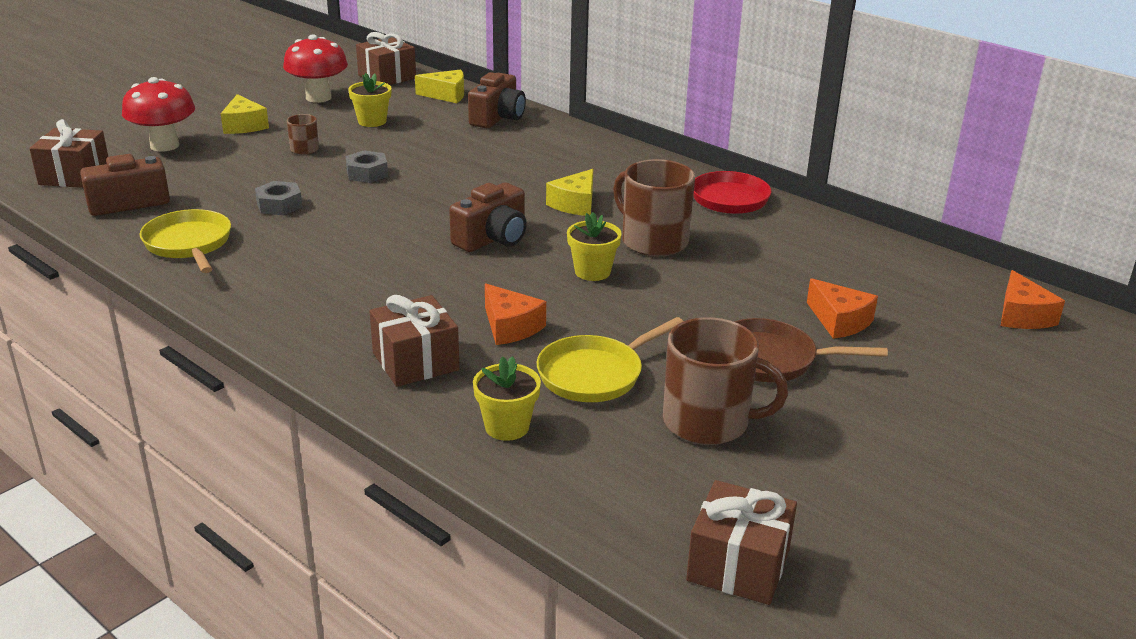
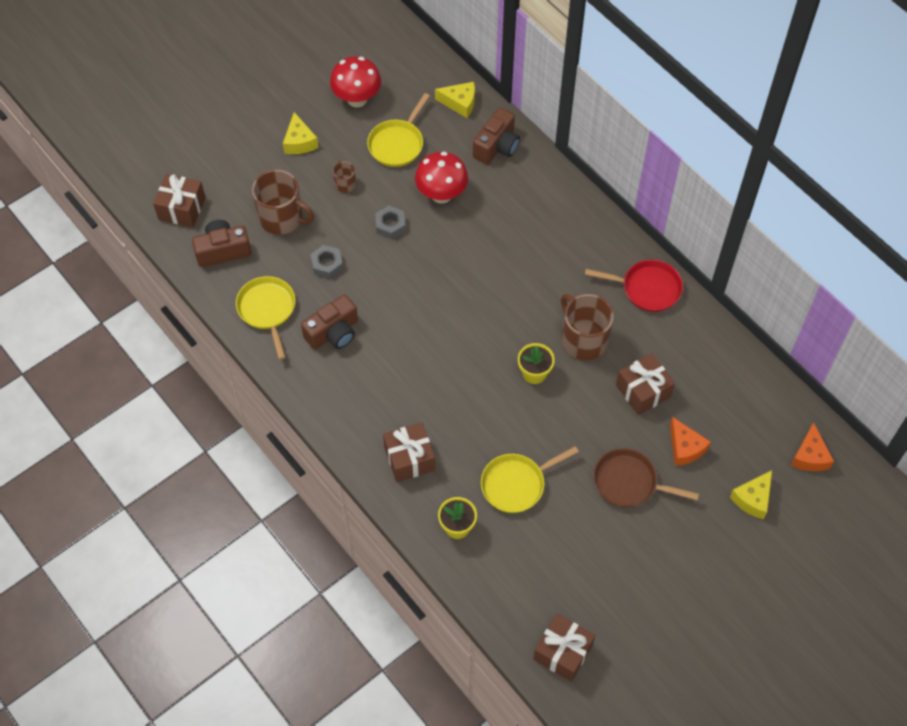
camera: 10 degrees right, 30 degrees up
red mushroom [122,77,195,151] -> red mushroom moved to [415,151,468,204]
yellow flower pot [348,73,391,127] -> yellow pan [367,93,430,167]
brown gift [356,32,416,85] -> brown gift moved to [616,353,675,415]
brown camera [449,183,527,252] -> brown camera moved to [301,295,358,349]
orange cheese [485,283,546,345] -> none
yellow cheese [546,169,593,216] -> yellow cheese moved to [730,470,772,519]
brown mug [663,317,788,445] -> brown mug moved to [252,170,314,235]

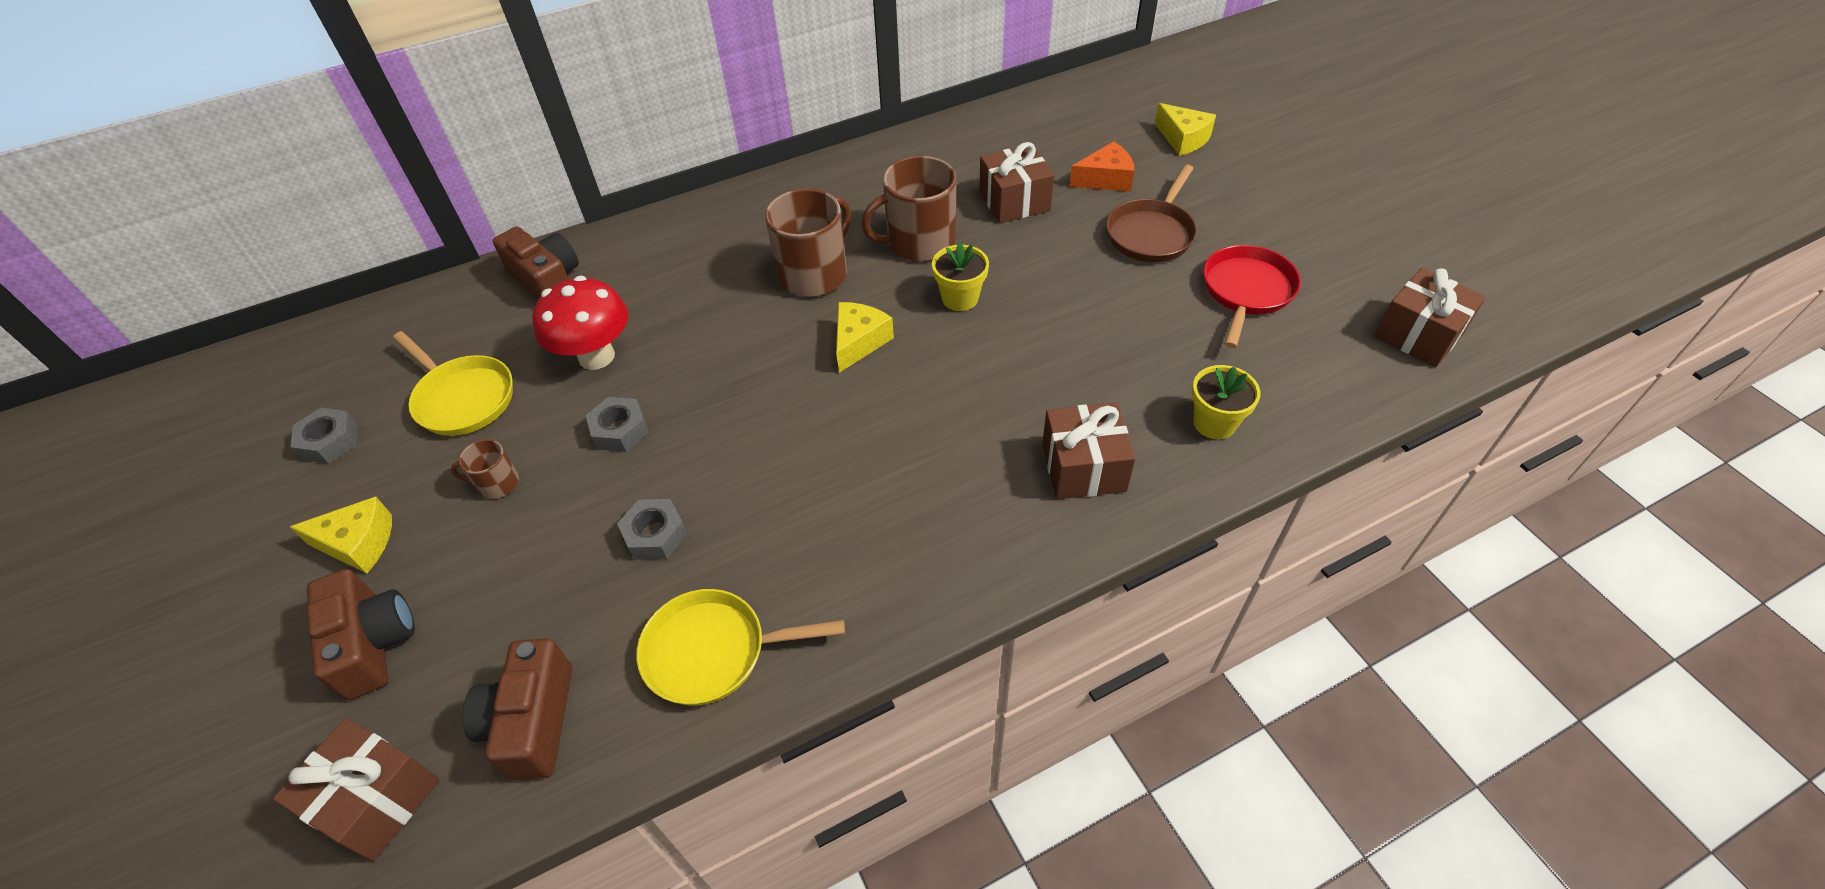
camera: 75 degrees left, 10 degrees down
brown mug [252,170,314,235] -> brown mug moved to [765,189,851,297]
brown camera [301,295,358,349] -> brown camera moved to [307,569,415,700]
red mushroom [330,56,381,108] -> grey nut [291,408,358,464]
yellow cheese [435,82,475,118] -> yellow cheese moved to [836,302,894,373]
yellow pan [481,446,579,513] -> none
red pan [585,260,683,312] -> red pan moved to [1203,245,1301,348]
orange cheese [791,422,834,471] -> none

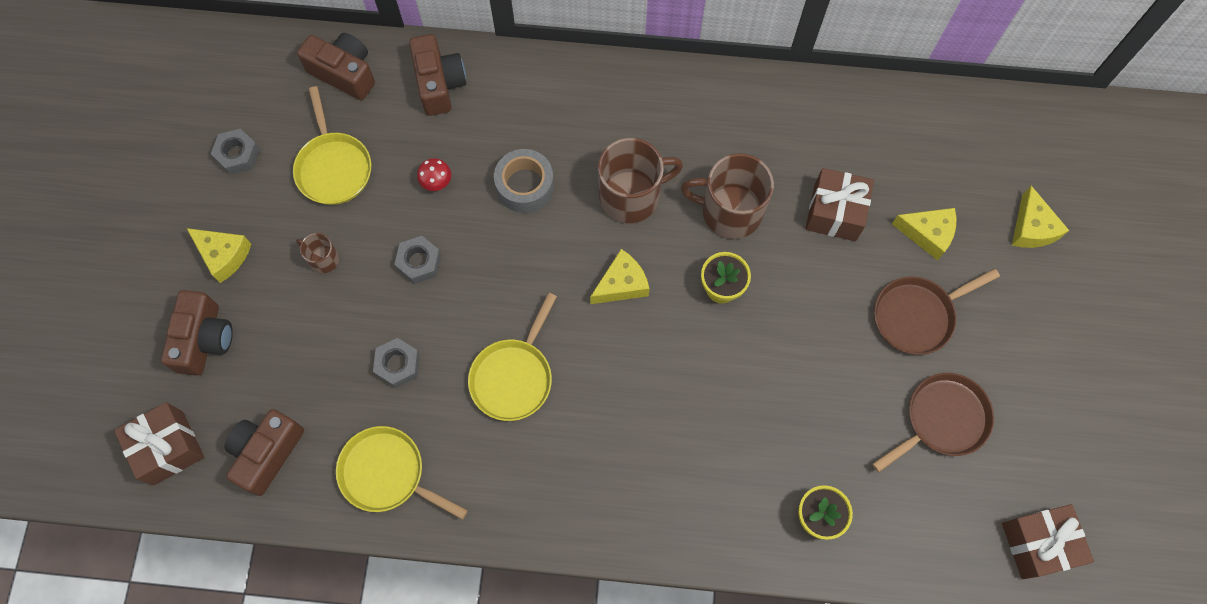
camera: 30 degrees right, 20 degrees up
red mushroom [532,276,628,370] -> red mushroom [417,158,451,191], size x0.47
brown gift [1042,402,1136,499] -> none
orange cheese [1069,141,1134,192] -> yellow cheese [892,208,956,261]
red pan [1203,245,1301,348] -> brown pan [872,373,994,472]
none -> brown camera [297,33,375,100]
none -> yellow pan [468,293,557,421]
none -> grey tape [494,149,554,213]

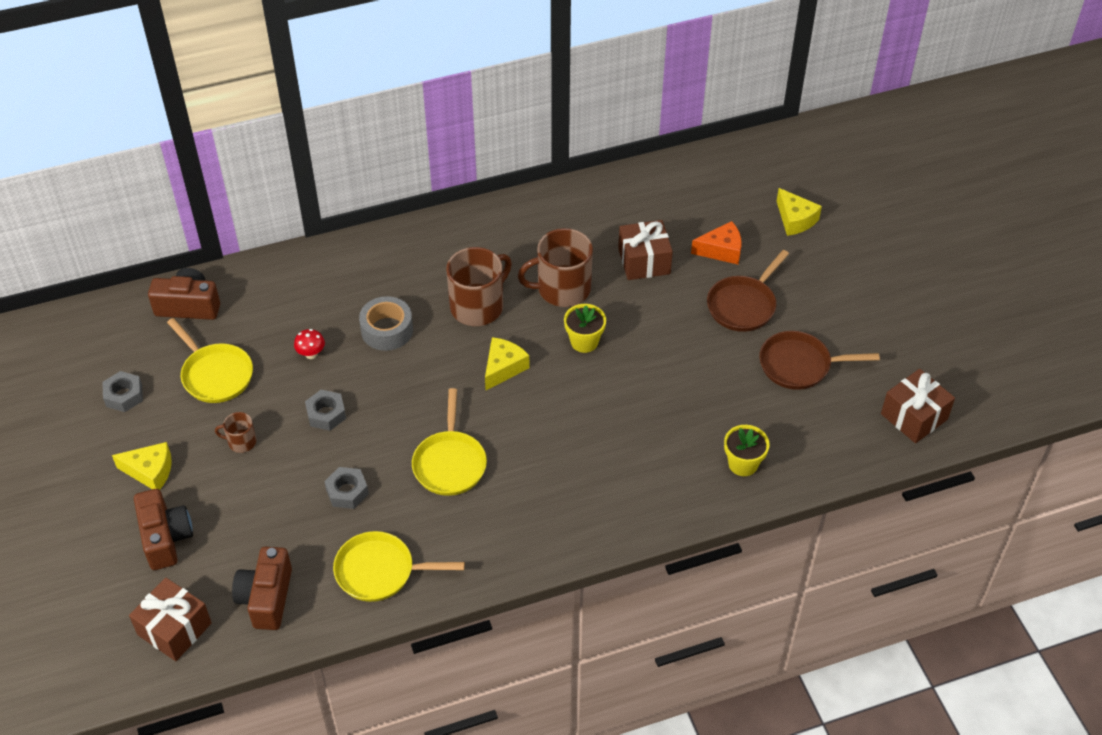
camera: 25 degrees left, 20 degrees down
brown camera [409,34,466,116] -> none
brown pan [872,373,994,472] -> brown pan turned 120 degrees counterclockwise [759,331,880,390]
yellow cheese [892,208,956,261] -> orange cheese [691,221,742,265]

